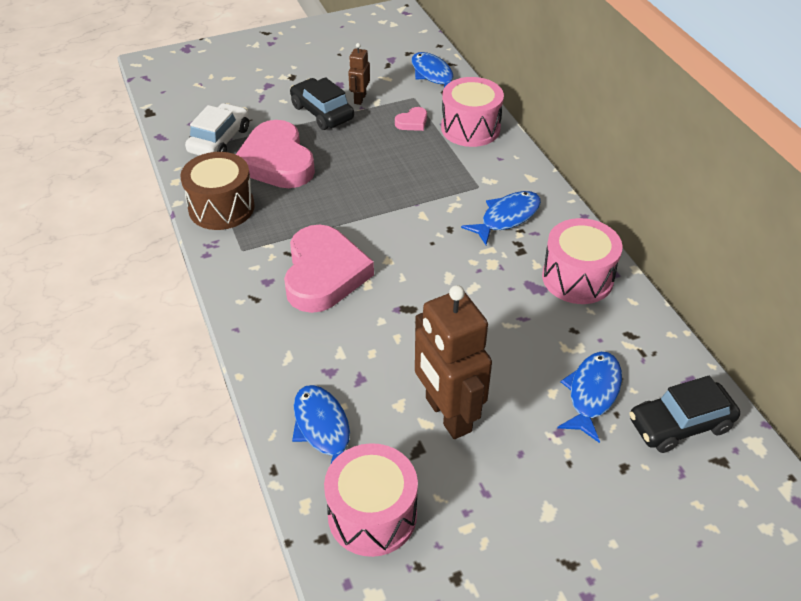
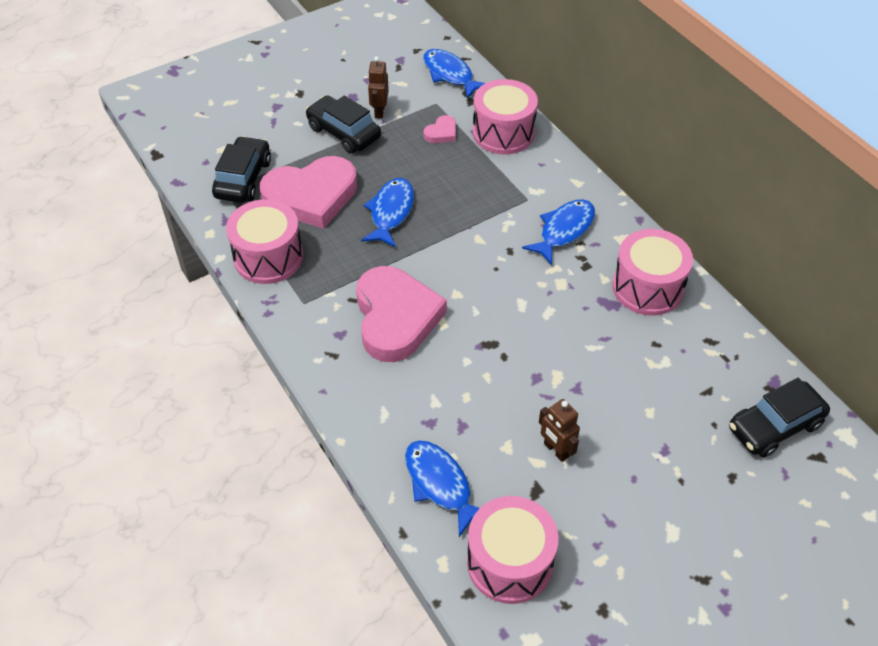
camera: 10 degrees left, 5 degrees up
brown drum [180,152,255,230] -> pink drum [226,199,303,284]
white car [185,103,249,156] -> black car [212,136,271,203]
pink heart [236,120,315,188] -> pink heart turned 75 degrees counterclockwise [260,156,357,229]
brown robot [415,285,492,439] -> brown robot [539,399,580,462], size x0.48
blue fish [557,352,622,443] -> blue fish moved to [361,178,414,248]

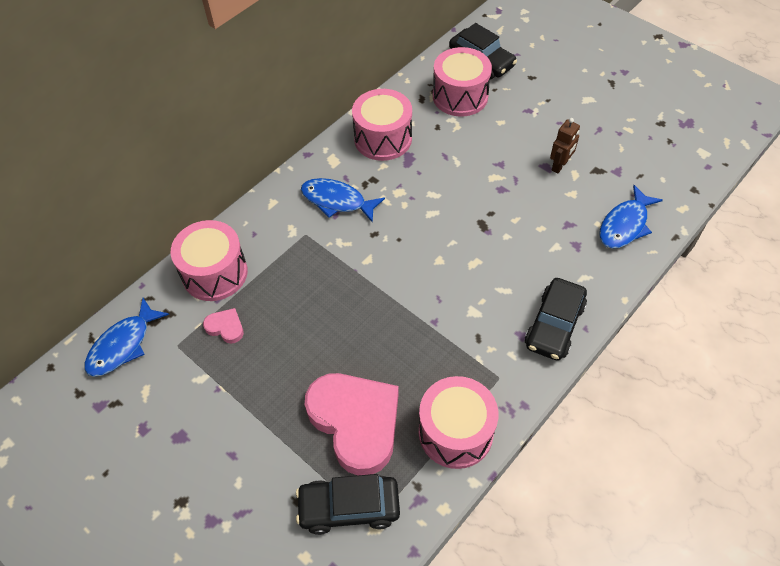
camera: 105 degrees left, 5 degrees up
black car [305,95,381,153] -> black car moved to [525,278,587,361]
pink heart [356,266,447,362] -> none
blue fish [361,178,414,248] -> none
brown robot [368,57,389,119] -> none
pink drum [467,496,558,604] -> pink drum moved to [433,47,492,116]

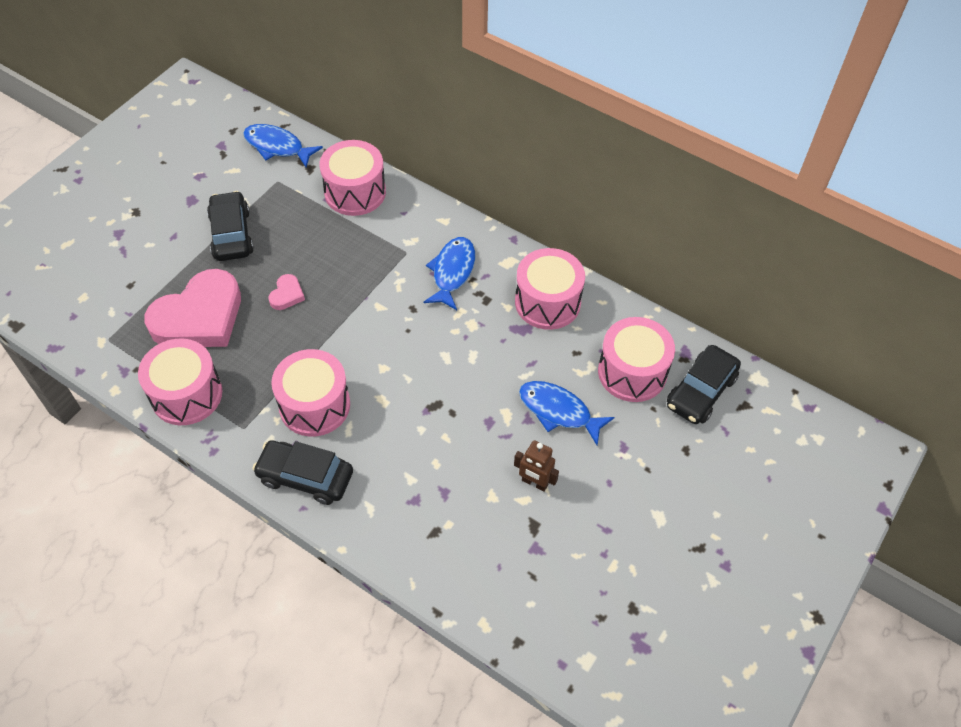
camera: 80 degrees right, 0 degrees up
pink heart [203,308,244,344] -> pink heart moved to [268,274,305,310]
black car [296,474,400,535] -> black car moved to [207,191,254,261]
blue fish [599,185,663,249] -> blue fish moved to [519,381,615,445]
none -> pink drum [271,349,350,436]

